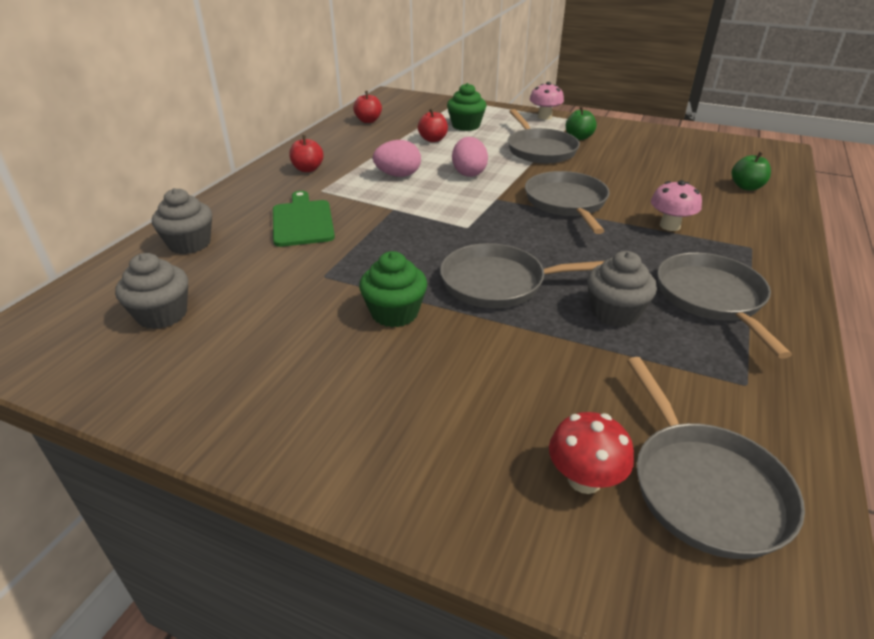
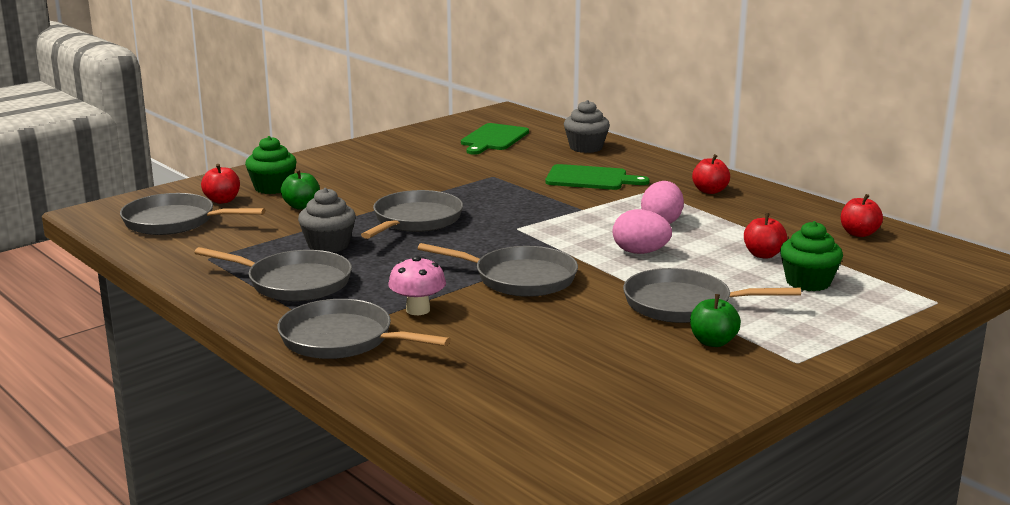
camera: 115 degrees right, 15 degrees down
grey cupcake [115,253,188,329] -> green cutting board [461,123,529,155]
green cupcake [359,251,427,327] -> green cupcake moved to [245,136,297,194]
pink mushroom [530,82,564,120] -> none
red mushroom [549,412,634,494] -> red apple [201,164,240,204]
green apple [732,152,771,190] -> green apple moved to [281,169,320,210]
none -> grey pan [277,299,451,359]

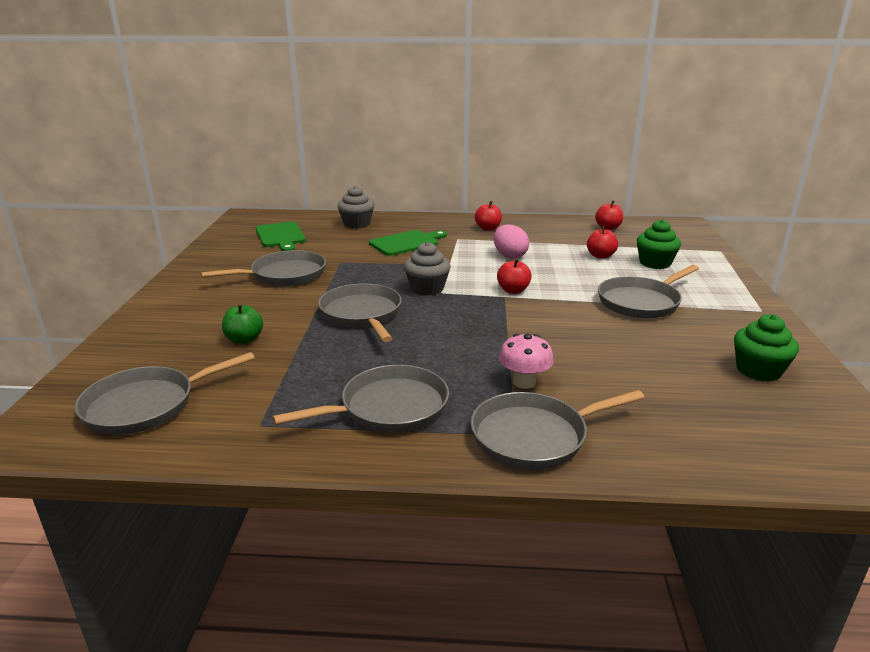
camera: 45 degrees left, 5 degrees up
red apple [201,164,240,204] -> red apple moved to [497,258,532,294]
green cupcake [245,136,297,194] -> green cupcake moved to [734,314,799,382]
grey cupcake [298,188,356,253] -> grey cupcake moved to [404,242,450,295]
grey pan [417,243,578,297] -> grey pan moved to [201,250,326,286]
pink egg [613,209,672,254] -> none
green apple [690,294,741,347] -> none

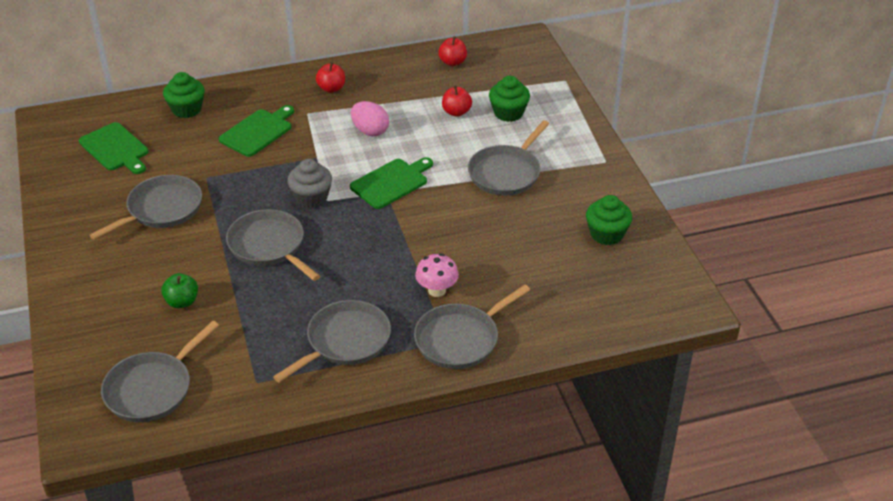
camera: 20 degrees left, 15 degrees up
grey cupcake [337,186,374,228] -> green cupcake [163,72,205,118]
red apple [497,258,532,294] -> green cutting board [350,157,433,209]

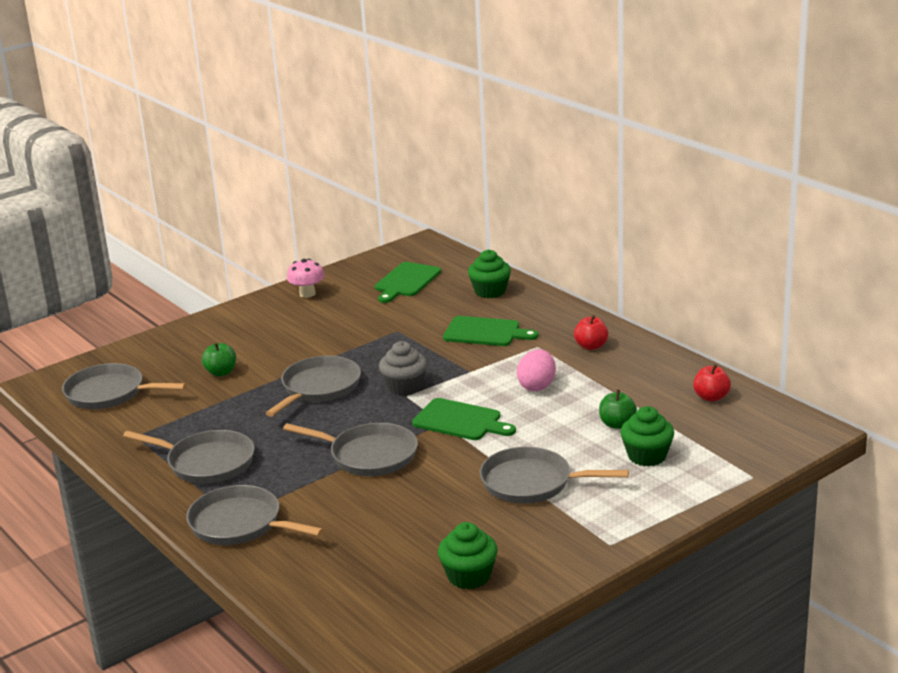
camera: 70 degrees right, 15 degrees down
grey pan [90,175,202,240] -> grey pan moved to [283,423,418,476]
pink mushroom [415,253,459,297] -> pink mushroom moved to [287,259,325,298]
red apple [442,85,472,117] -> green apple [599,389,637,429]

